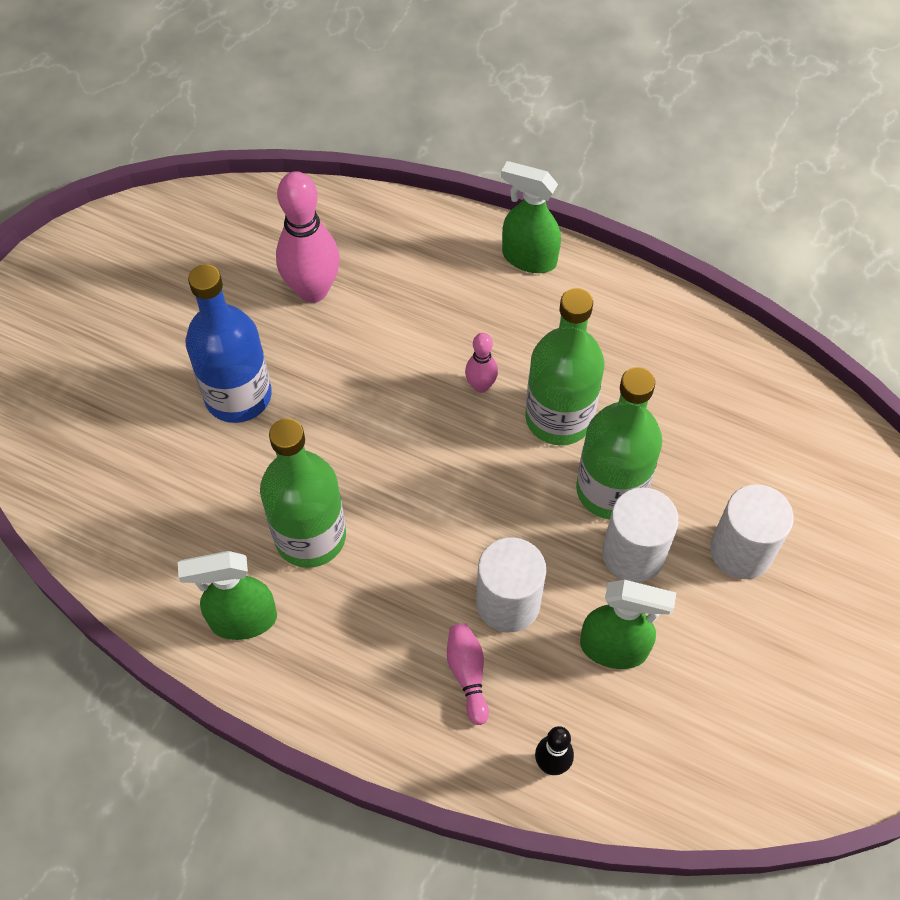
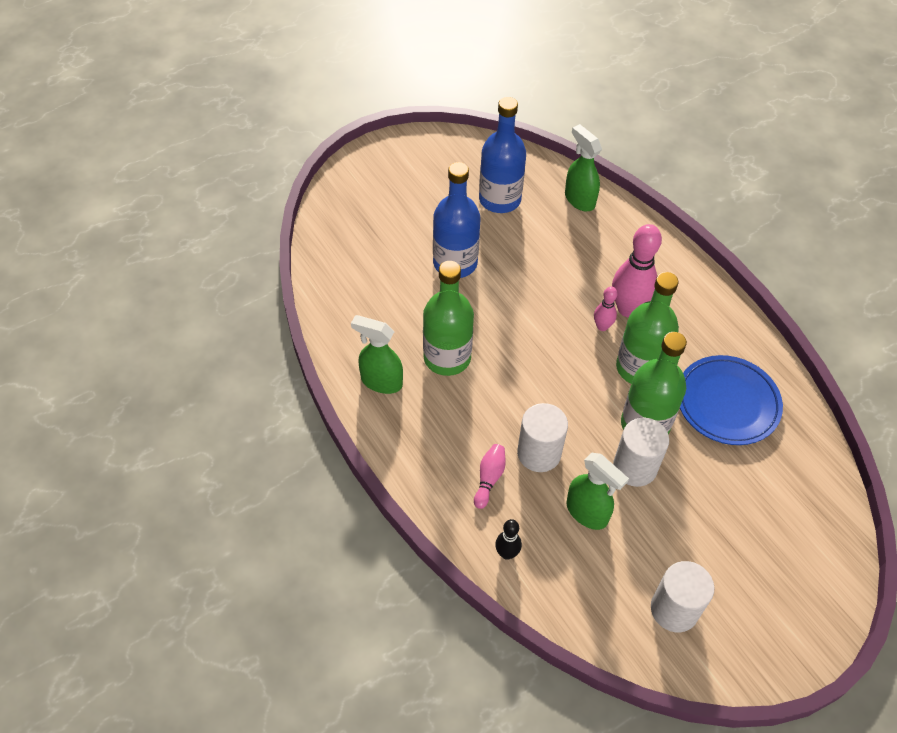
camera: 30 degrees right, 5 degrees down
pink bowling pin [276,171,340,303] -> pink bowling pin moved to [612,224,662,317]
green spray bottle [501,161,561,273] -> green spray bottle moved to [565,124,602,211]
white cylinder [710,484,794,579] -> white cylinder moved to [651,561,714,632]
none -> blue bottle [479,97,526,213]
none -> blue plate [680,355,783,445]

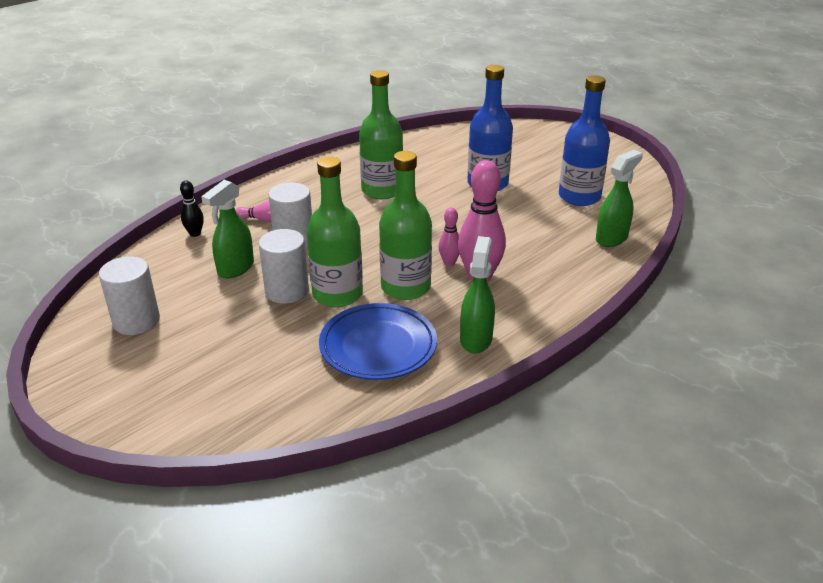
camera: 80 degrees right, 20 degrees down
green spray bottle [351,315,403,394] -> green spray bottle moved to [460,236,495,353]

